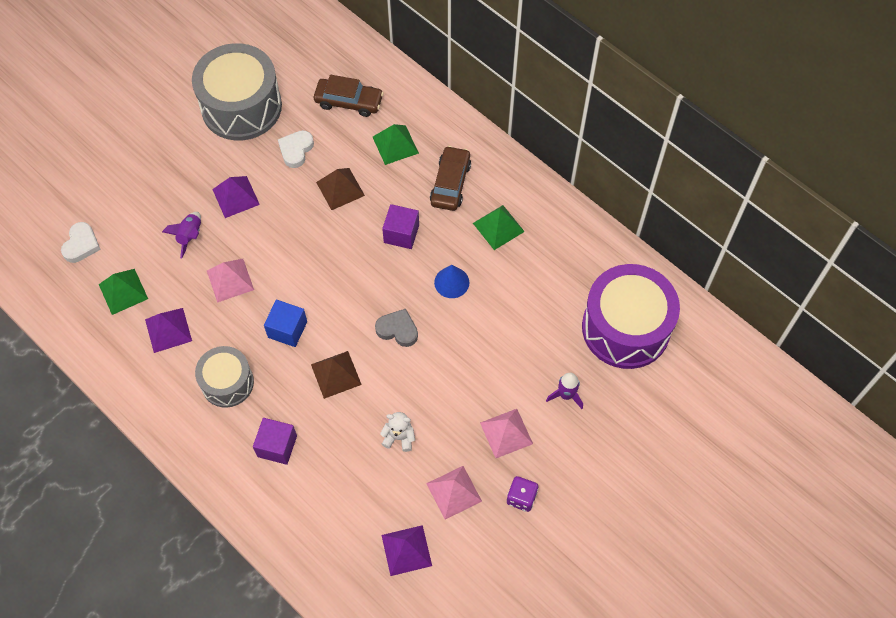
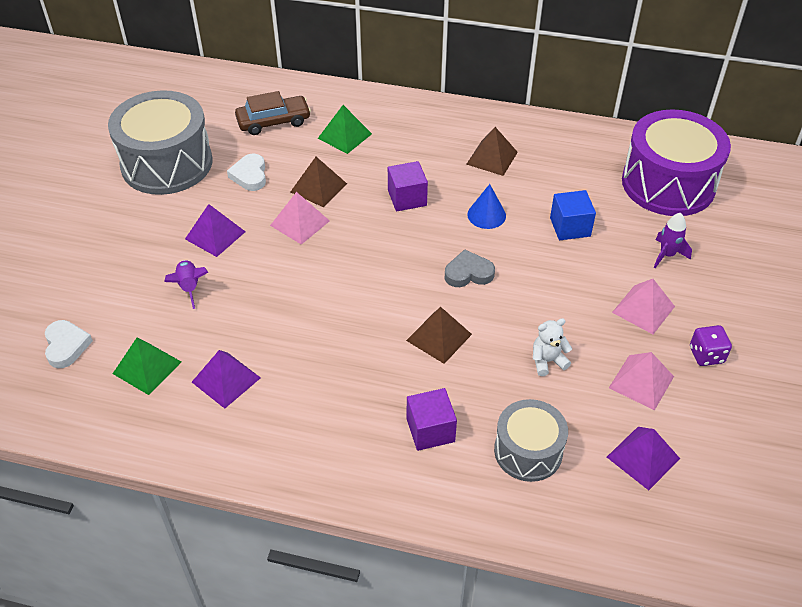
camera: 30 degrees left, 15 degrees down
grey drum [195,346,254,408] -> grey drum moved to [494,399,568,482]
pink pyramid [207,259,254,303] -> pink pyramid moved to [270,192,330,245]
blue cube [264,300,307,347] -> blue cube moved to [550,190,596,240]
brown car [430,146,471,211] -> none
green pyramid [473,205,525,250] -> brown pyramid [466,127,518,176]

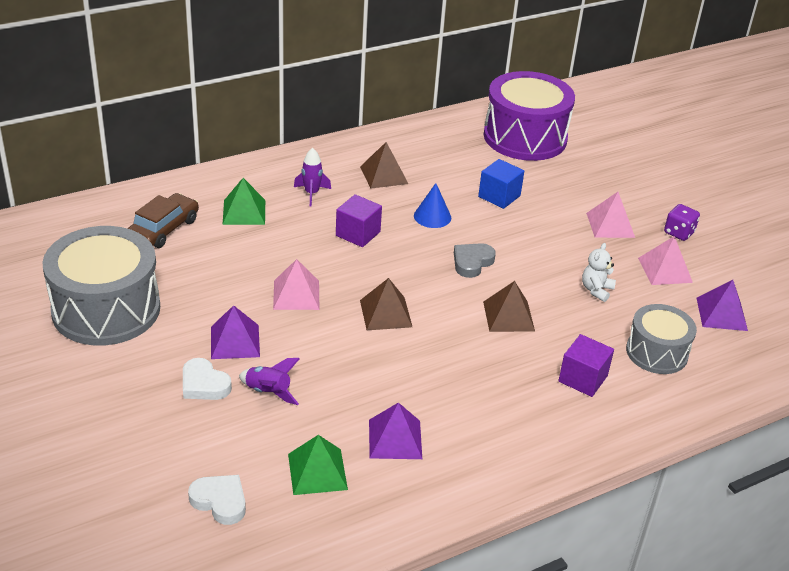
camera: 45 degrees left, 10 degrees down
white heart [227,154,266,191] -> white heart moved to [183,358,232,400]
brown pyramid [291,157,347,207] -> brown pyramid moved to [360,278,412,330]
purple rocket [654,213,692,268] -> purple rocket moved to [294,148,331,206]

